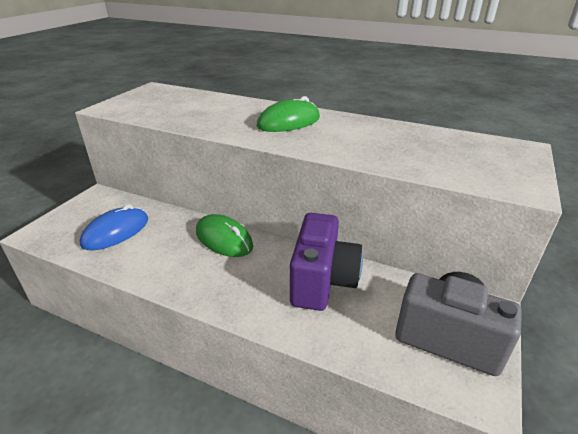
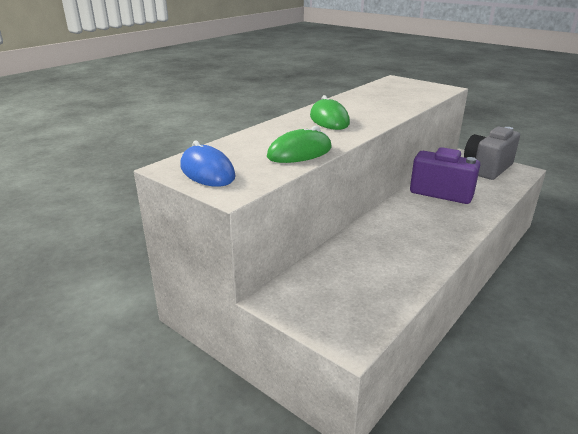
camera: 75 degrees left, 5 degrees down
blue mouse [80,204,148,250] -> blue mouse moved to [180,141,236,187]
green mouse [196,214,253,257] -> green mouse moved to [267,126,332,163]

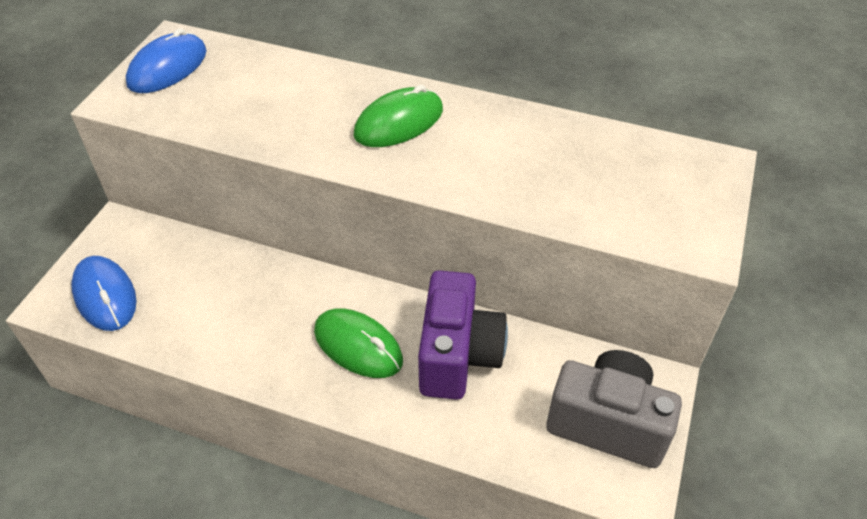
camera: 70 degrees right, 20 degrees up
green mouse [267,126,332,163] -> green mouse moved to [314,308,403,378]
none -> blue mouse [71,256,136,331]

